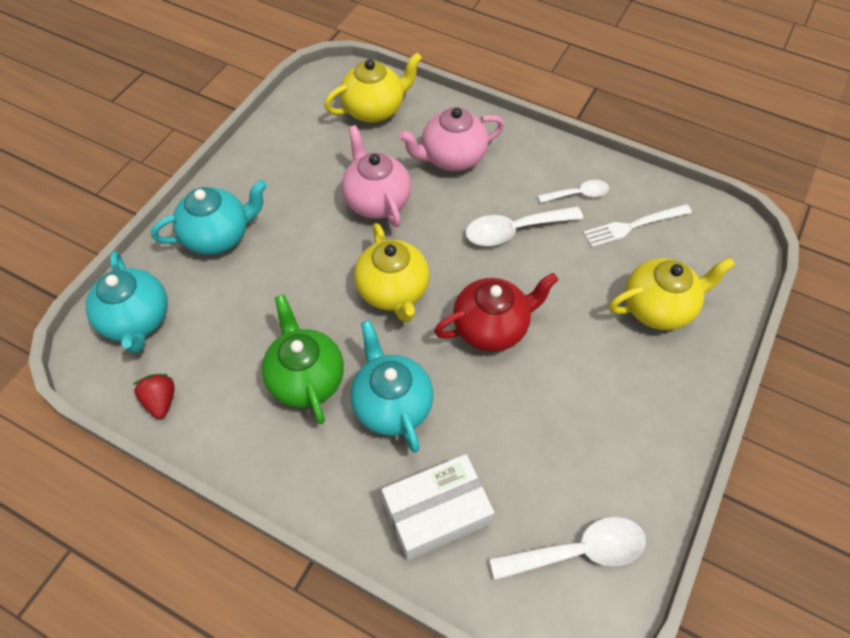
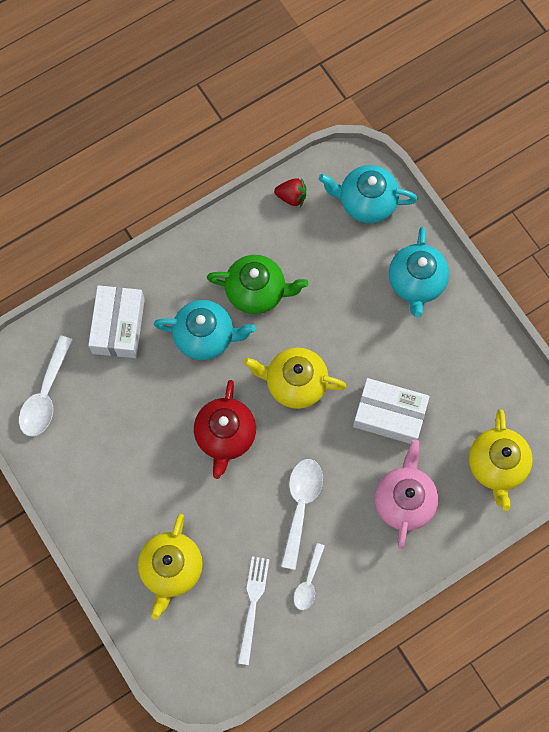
camera: 120 degrees right, 15 degrees up
pink teapot [342,125,411,227] -> white box [353,378,430,444]

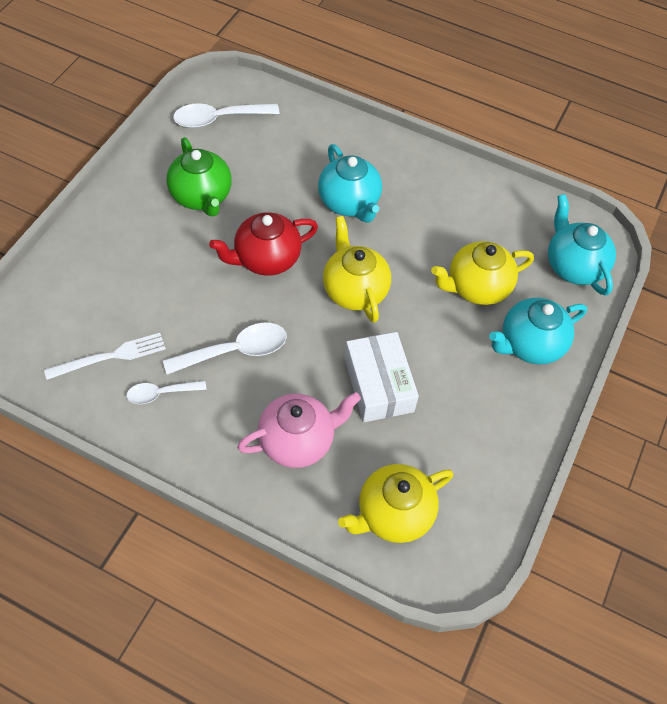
camera: 55 degrees right, 15 degrees down
white box [88,285,145,358] -> none
yellow teapot [138,514,203,619] -> yellow teapot moved to [431,241,534,305]
green teapot [207,255,309,314] -> green teapot moved to [167,137,232,217]
red strawberry [274,178,306,207] -> none

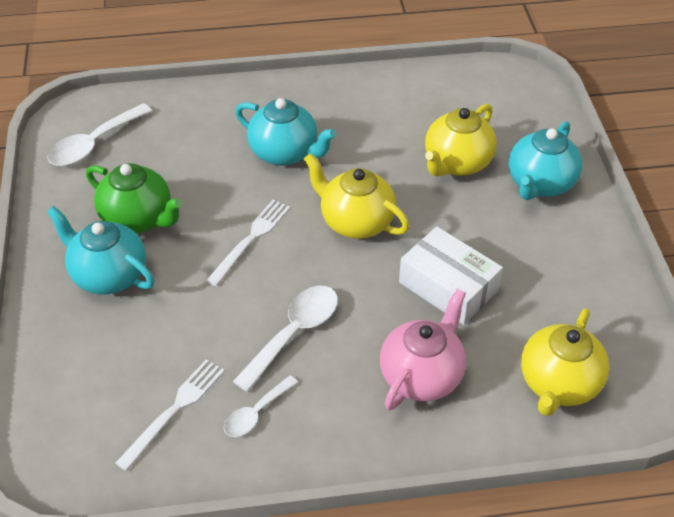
camera: 30 degrees left, 10 degrees down
red teapot [209,212,318,276] -> white fork [206,200,290,286]
turquoise teapot [548,194,616,296] -> turquoise teapot moved to [47,206,154,295]

